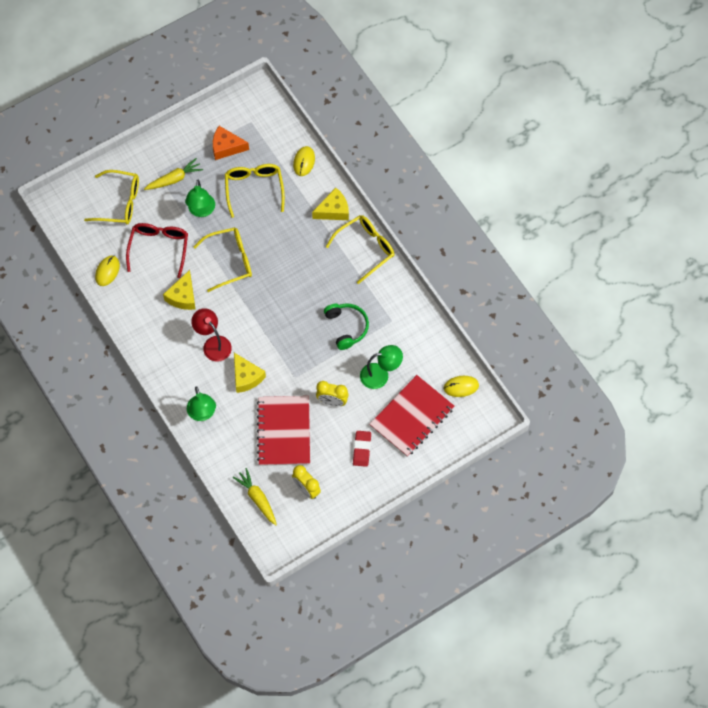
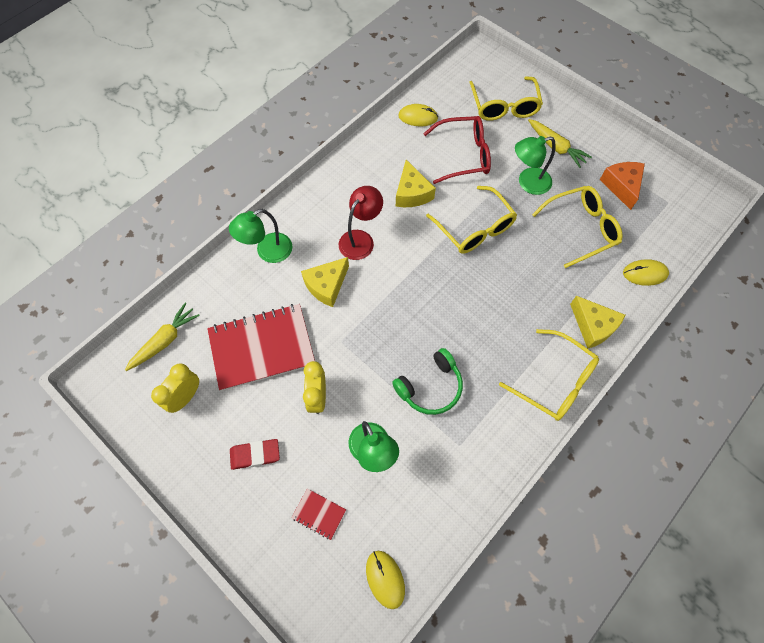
camera: 75 degrees right, 0 degrees up
yellow cheese [163,270,195,310] -> yellow cheese turned 105 degrees counterclockwise [396,160,436,207]
red notebook [369,375,454,457] -> red notebook [291,488,346,540], size x0.42

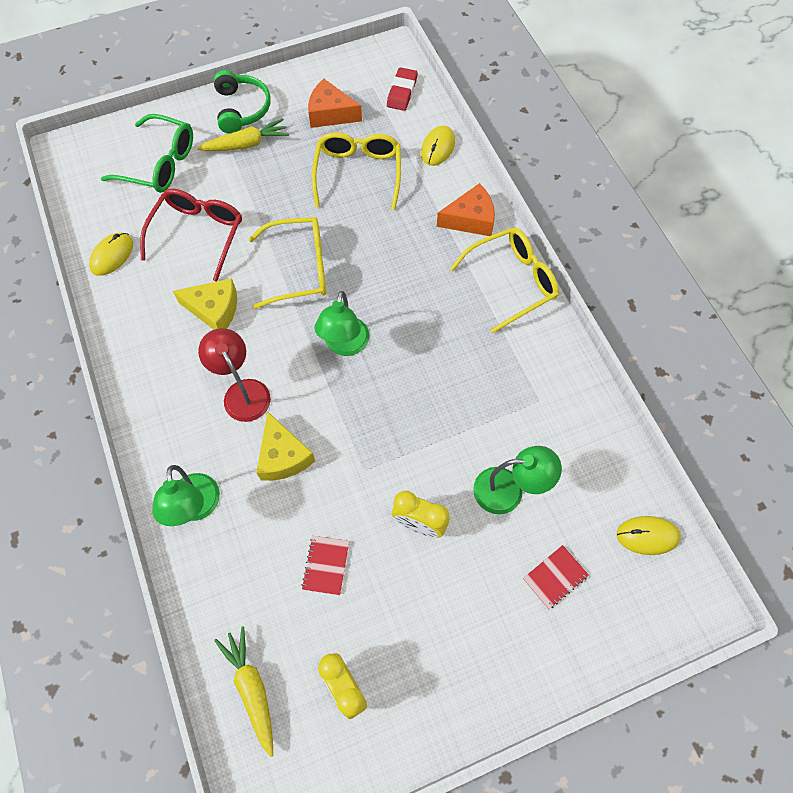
camera: 65 degrees left, 0 degrees up
red notebook [207,304,315,391] -> red notebook [302,536,349,595], size x0.42
red eraser [230,439,280,470] -> red eraser moved to [387,67,418,111]
green headphones [392,348,463,415] -> green headphones moved to [214,70,271,134]
yellow glasses [469,76,543,121] -> green glasses [101,114,193,193]
green lamp [515,136,556,195] -> green lamp moved to [314,291,369,356]
yellow cheese [570,296,625,349] -> orange cheese [437,183,495,236]

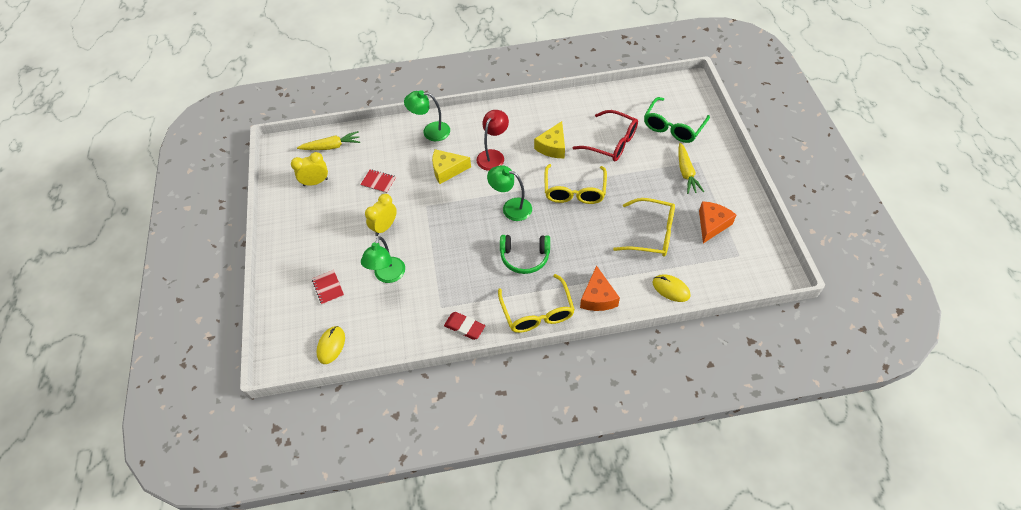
camera: 105 degrees right, 10 degrees down
yellow mouse [89,233,133,276] -> none
red lamp [198,328,271,422] -> red lamp turned 45 degrees counterclockwise [476,110,509,171]
green headphones [214,70,271,134] -> green headphones moved to [500,235,550,274]
red eraser [387,67,418,111] -> red eraser moved to [444,312,485,340]

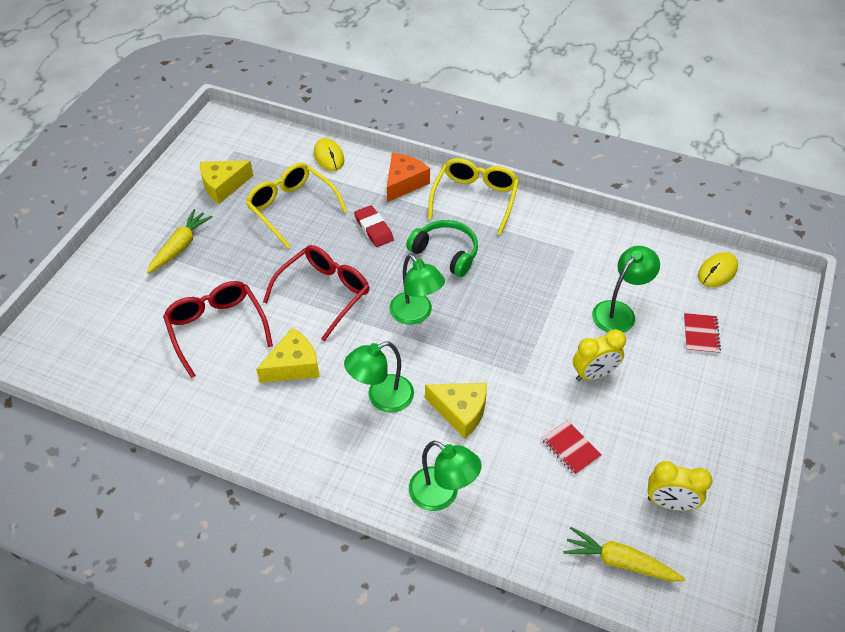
camera: 150 degrees left, 5 degrees down
red eraser [444,312,485,340] -> red eraser moved to [354,205,394,247]
red lamp [476,110,509,171] -> green lamp [344,341,414,413]
yellow glasses [545,164,607,204] -> red glasses [263,245,369,342]
green glasses [644,97,710,143] -> none
orange cheese [699,201,736,243] -> yellow cheese [200,161,253,204]

